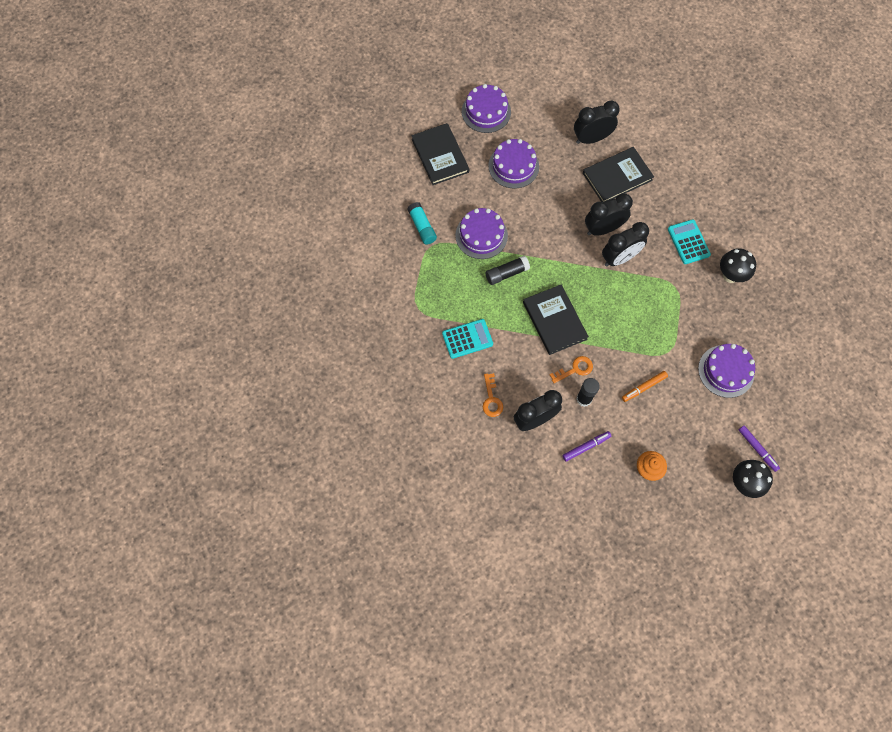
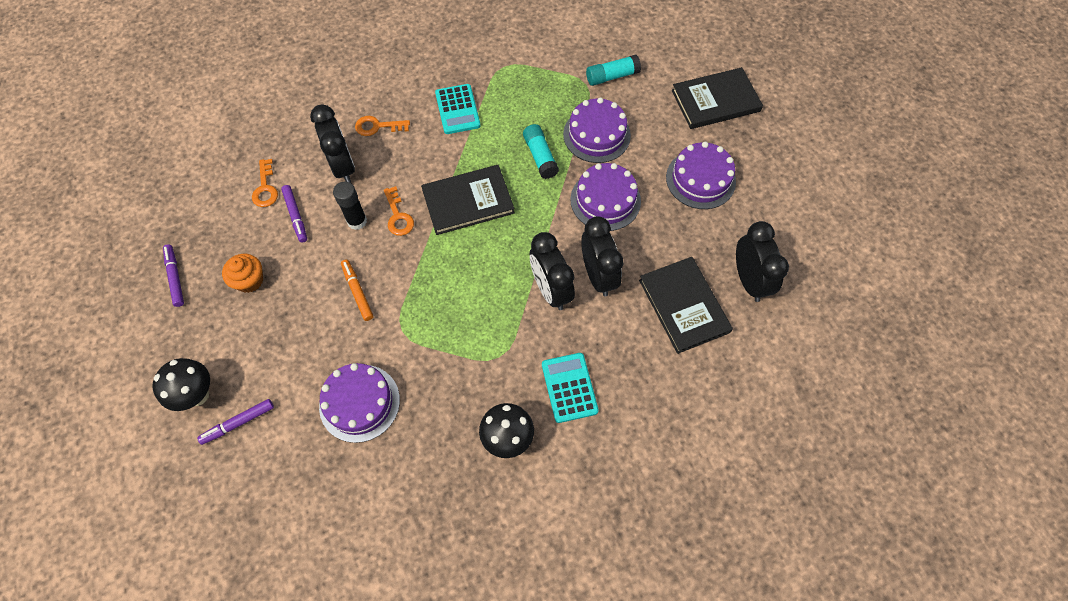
camera: 95 degrees right, 5 degrees down
purple cake [462,84,511,133] -> purple cake moved to [570,163,641,231]
black glue stick [486,256,530,285] -> turquoise glue stick [523,124,559,179]
turquoise calculator [668,219,711,264] -> turquoise calculator turned 90 degrees counterclockwise [542,353,599,423]
none -> purple marker [163,244,184,307]
none -> orange key [252,159,278,207]

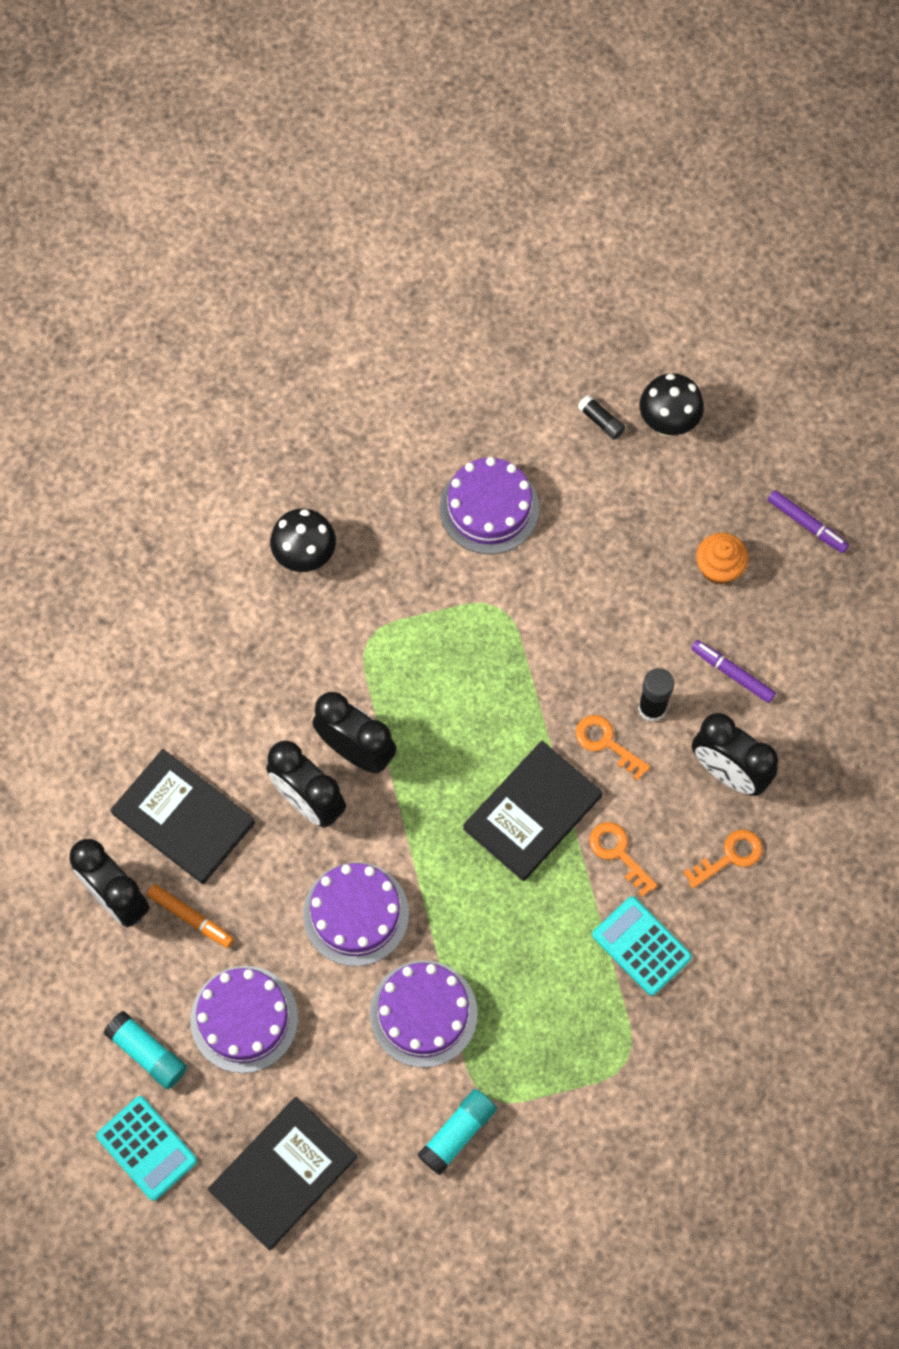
camera: 150 degrees right, 5 degrees up
purple marker [197,399,274,445] -> black glue stick [577,395,625,440]
orange key [252,159,278,207] -> orange key moved to [589,822,658,897]
orange marker [341,260,373,321] -> orange marker moved to [147,884,234,948]
turquoise glue stick [523,124,559,179] -> turquoise glue stick moved to [103,1011,187,1089]
turquoise calculator [542,353,599,423] -> turquoise calculator moved to [96,1096,197,1201]

